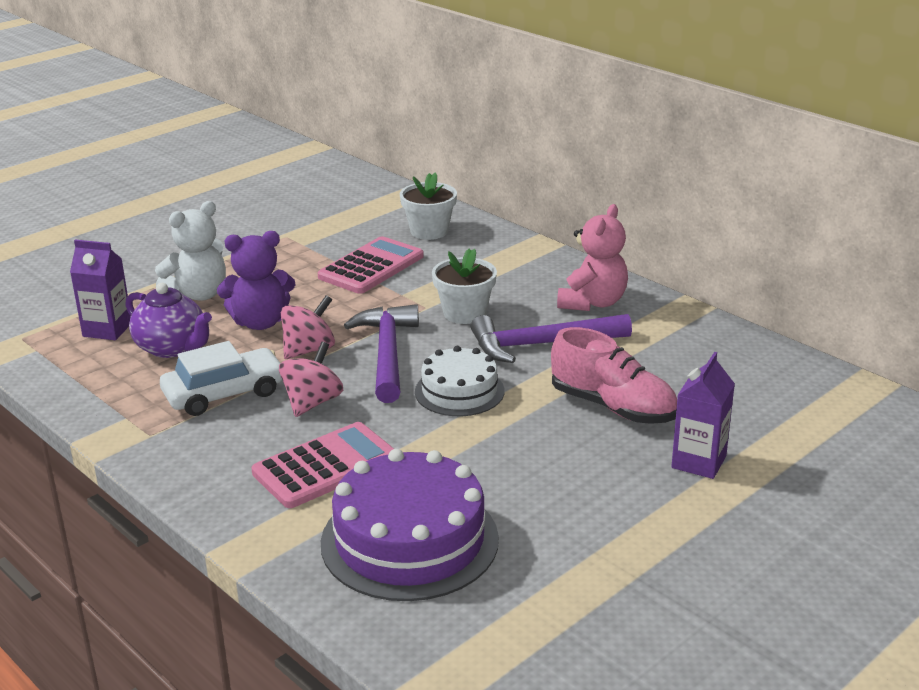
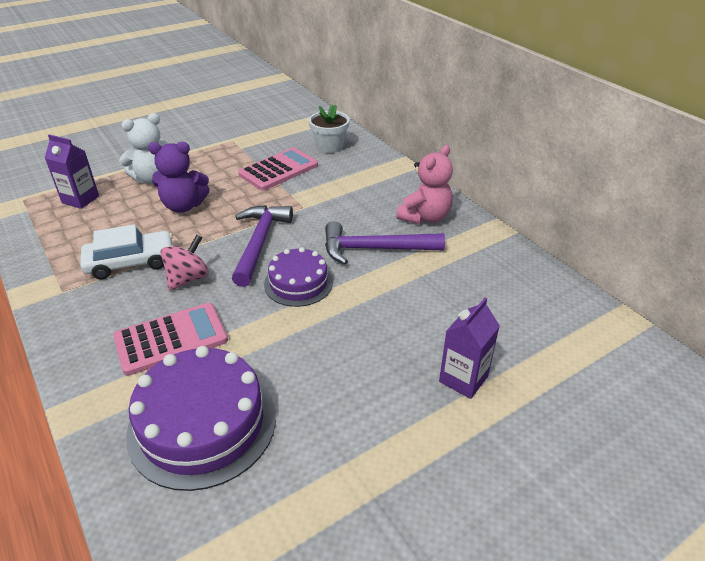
camera: 10 degrees right, 10 degrees up
purple teapot [125,283,212,358] -> none
pink spinning top [281,295,335,359] -> none
white cake [415,346,504,416] -> purple cake [264,247,333,307]
white flower pot [432,249,497,324] -> none
pink shoe [551,327,677,424] -> none

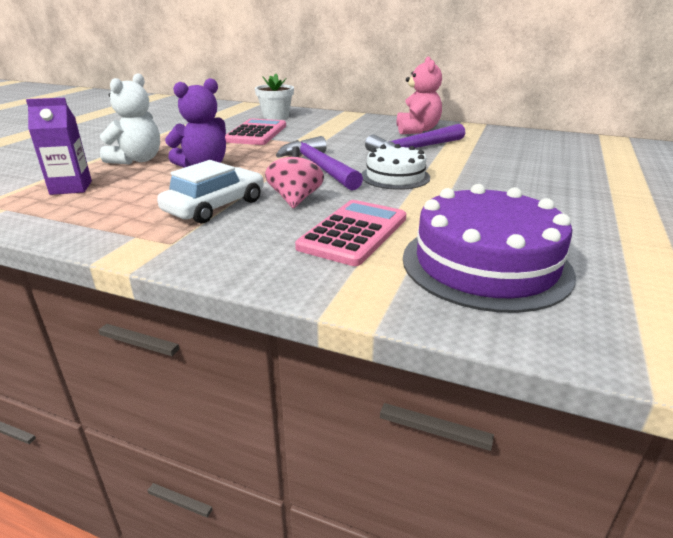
camera: 35 degrees left, 10 degrees down
purple cake [264,247,333,307] -> white cake [362,144,430,190]
purple carton [439,297,500,399] -> none

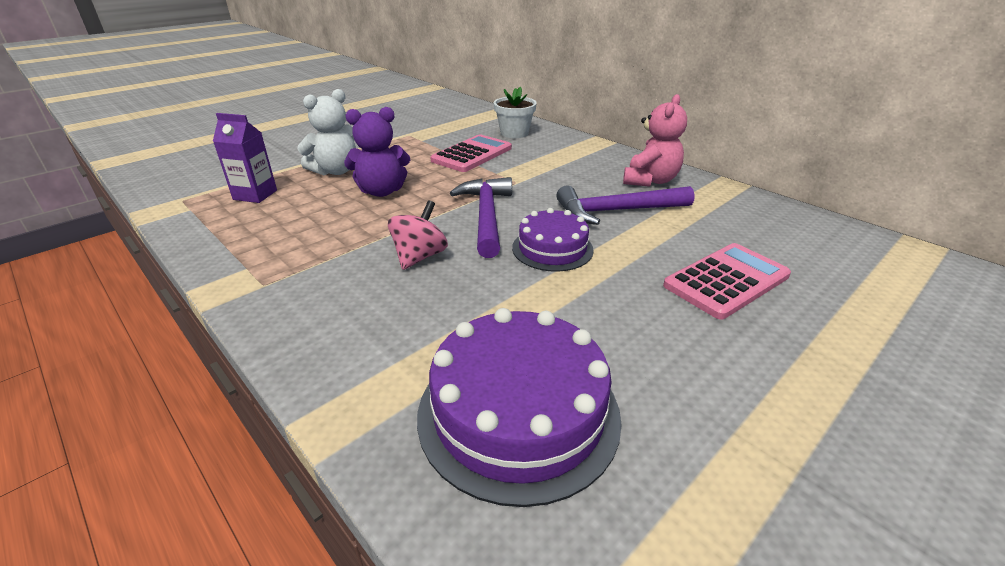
camera: 25 degrees right, 5 degrees up
white car [157,160,264,224] -> none
pink calculator [295,200,406,266] -> pink calculator moved to [663,243,791,319]
white cake [362,144,430,190] -> purple cake [512,208,594,272]

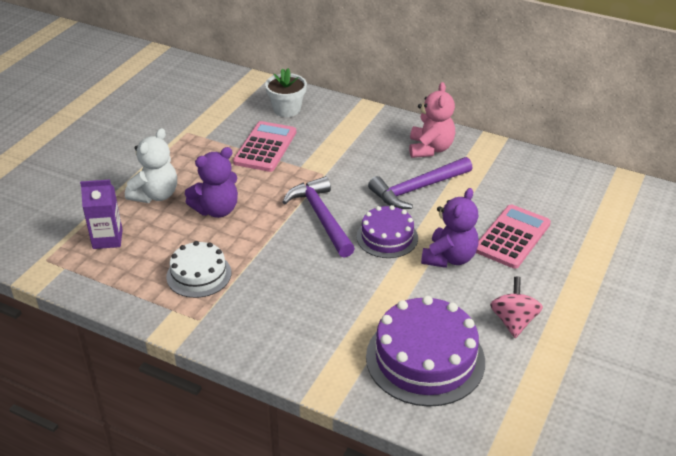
camera: 20 degrees left, 5 degrees up
pink spinning top [388,200,448,270] -> pink spinning top moved to [490,277,543,338]
none -> white cake [166,241,231,298]
none -> purple teddy bear [421,188,479,268]

